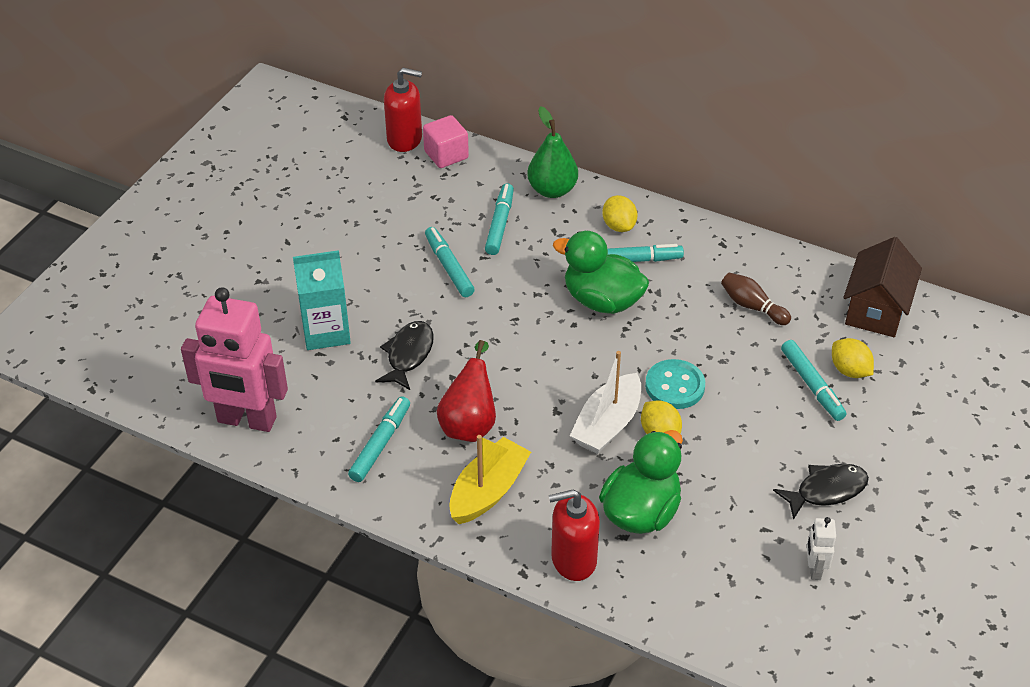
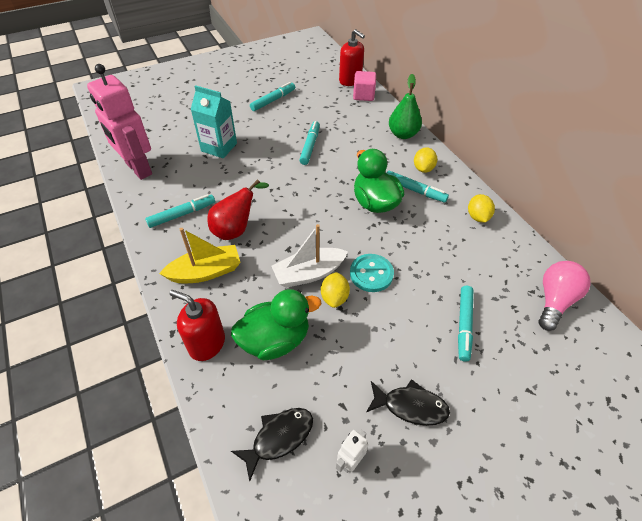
camera: 35 degrees right, 5 degrees up
black fish [375,321,434,390] -> black fish moved to [231,408,313,482]
turquoise marker [485,183,514,255] -> turquoise marker moved to [250,82,295,111]
brown bowling pin [721,273,791,325] -> none
yellow lemon [832,338,874,378] -> yellow lemon moved to [468,194,495,222]
brown house [843,237,922,337] -> pink light bulb [539,261,590,331]

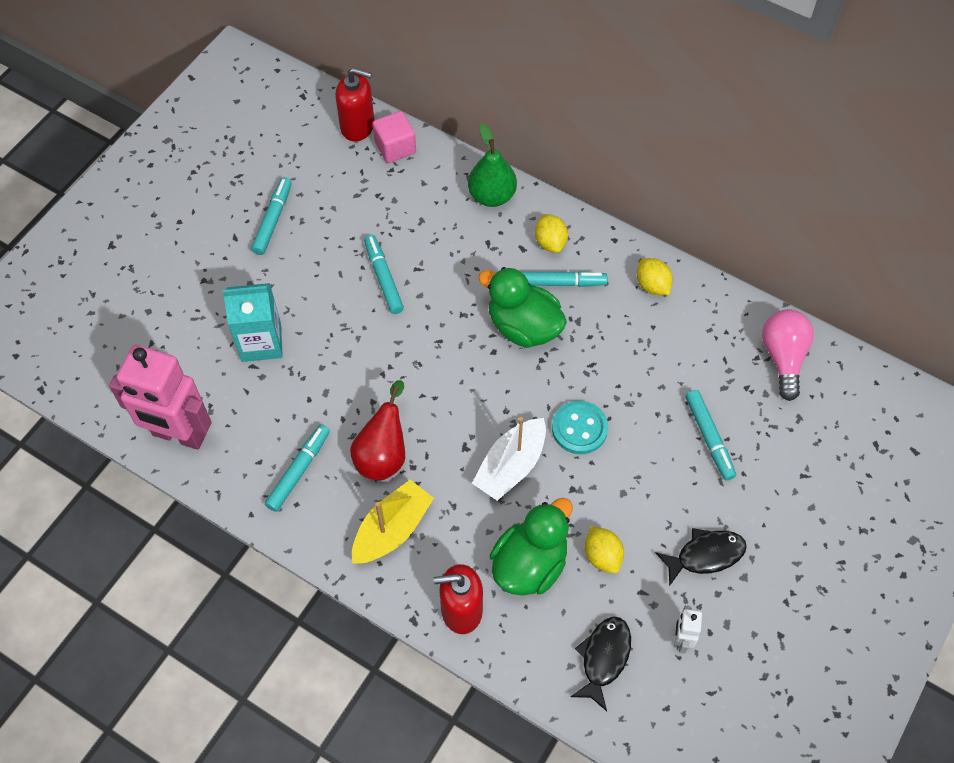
camera: 30 degrees left, 10 degrees up
yellow lemon [321,272,350,308] -> yellow lemon moved to [585,526,624,573]

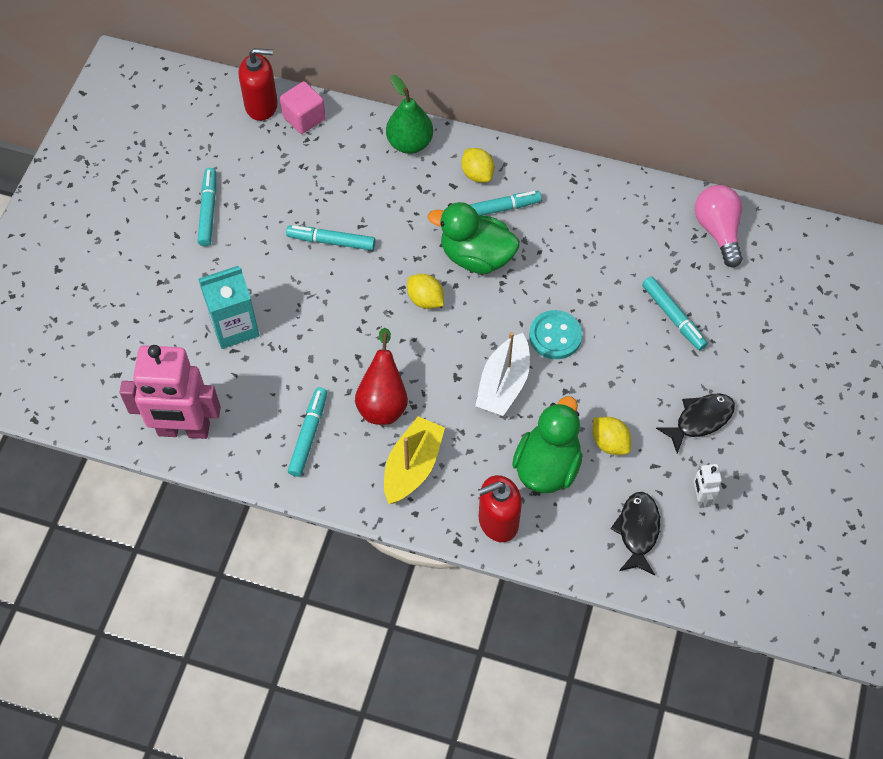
camera: 15 degrees left, 0 degrees up
turquoise marker [364,234,404,314] -> turquoise marker turned 45 degrees counterclockwise [286,225,376,250]
yellow lemon [637,258,673,295] -> yellow lemon moved to [407,274,444,309]

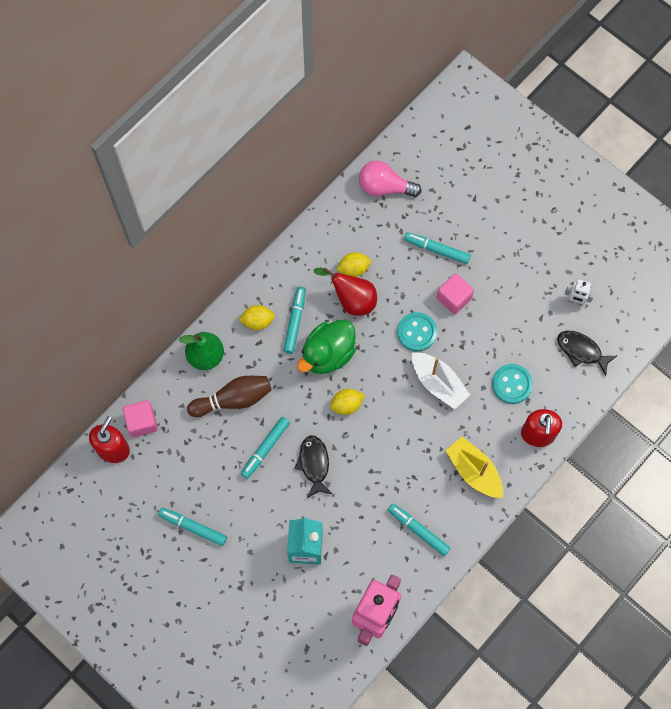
camera: 65 degrees left, 10 degrees up
red pear [355,328,408,425] -> red pear moved to [314,268,377,316]
green duck [512,396,582,493] -> turquoise button [492,364,533,404]
yellow lemon [593,417,631,455] -> yellow lemon moved to [336,252,371,277]
turquoise marker [642,276,708,351] -> turquoise marker turned 150 degrees counterclockwise [404,232,471,264]
black fish [656,393,735,454] -> black fish moved to [295,435,332,498]
none -> brown bowling pin [187,376,272,417]
none -> pink cube [437,273,474,314]

